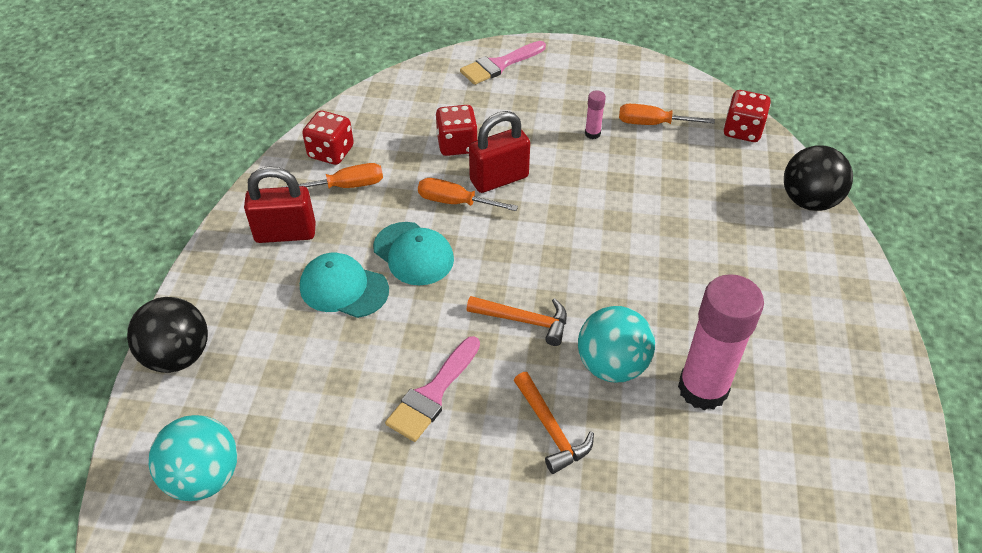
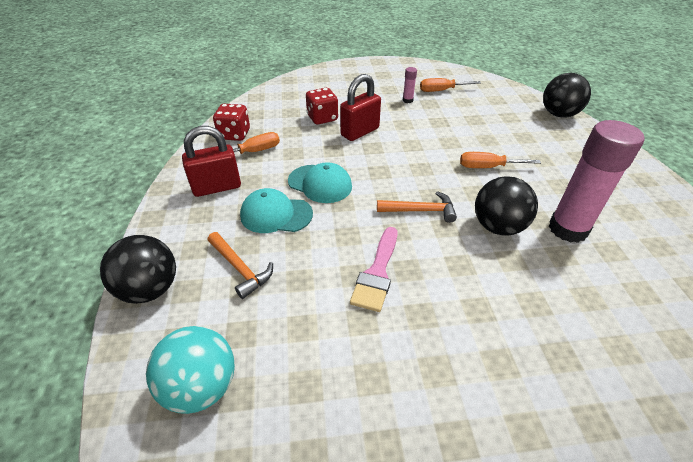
camera: 15 degrees left, 5 degrees down
orange screwdriver [418,178,518,211] -> orange screwdriver moved to [460,152,541,168]
pink brush [460,41,546,85] -> none
orange hammer [514,372,594,474] -> orange hammer moved to [207,232,273,299]
turquoise ball [578,306,655,382] -> black ball [475,176,538,236]
red dice [723,90,771,142] -> none

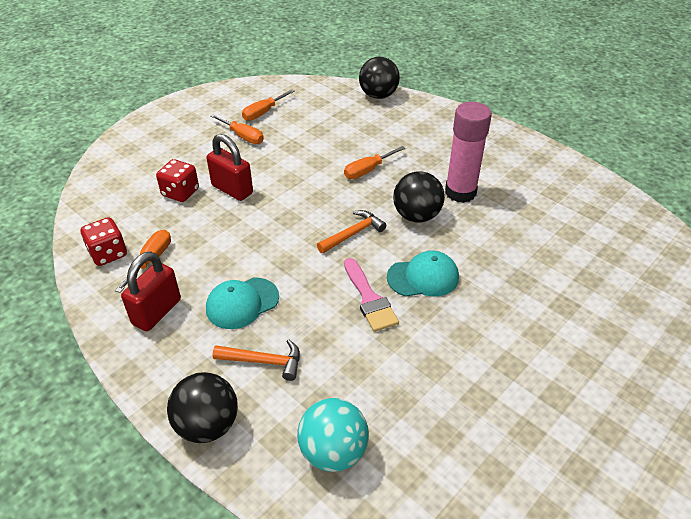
camera: 40 degrees left, 0 degrees up
turquoise cap [288,162,352,203] -> turquoise cap moved to [387,250,459,297]
red padlock [340,74,381,141] -> red padlock turned 60 degrees counterclockwise [207,134,253,201]
pink glue stick [403,67,417,103] -> orange screwdriver [210,114,264,144]

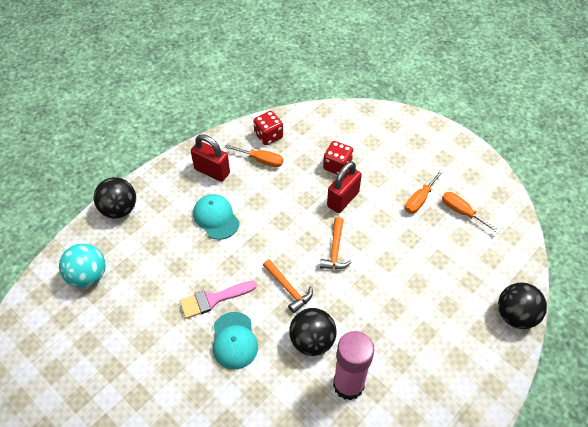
camera: 90 degrees right, 10 degrees up
orange hammer [213,339,300,381] -> orange hammer moved to [320,217,352,269]
orange screwdriver [344,146,405,179] -> none

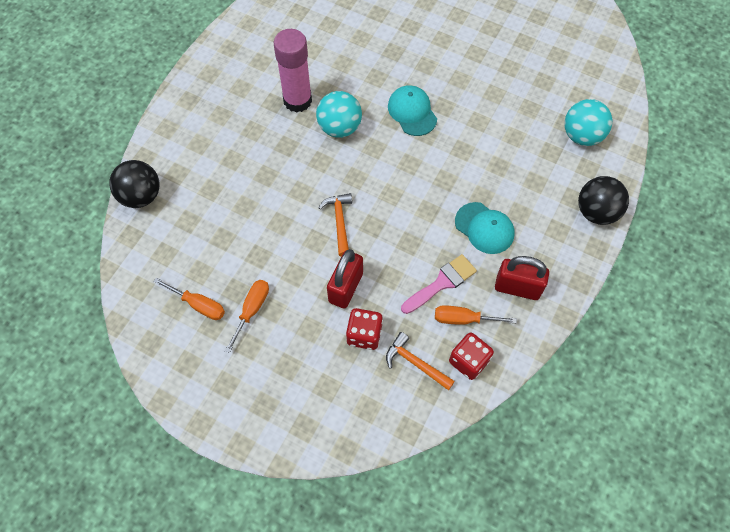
camera: 165 degrees right, 10 degrees up
pink brush [180,281,257,319] -> pink brush moved to [401,254,477,314]
orange hammer [263,259,313,313] -> orange hammer moved to [386,332,455,390]
black ball [289,308,337,356] -> turquoise ball [316,91,362,138]

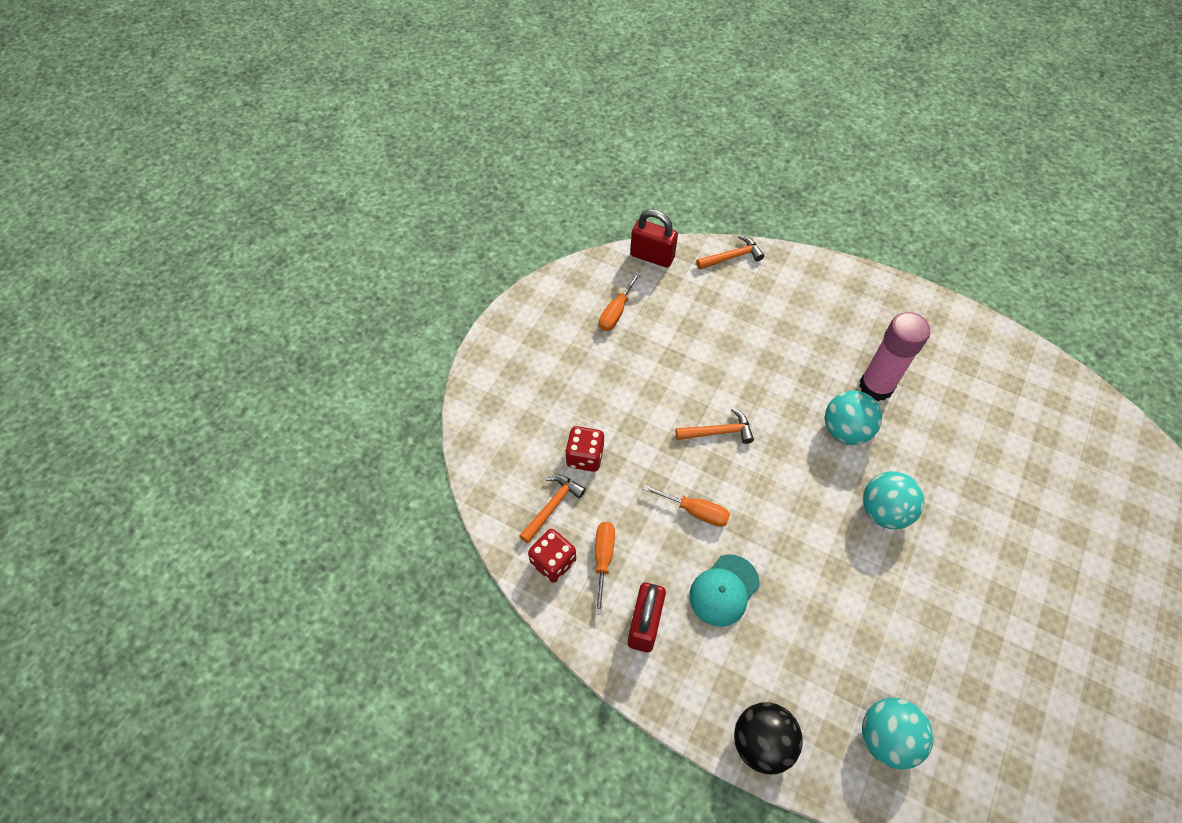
camera: 90 degrees right, 5 degrees down
black ball [109,160,159,208] -> orange hammer [696,235,764,269]
orange screwdriver [225,280,269,353] -> orange screwdriver moved to [642,484,730,527]
red padlock [327,249,363,309] -> red padlock moved to [630,210,678,268]
turquoise cap [388,85,437,136] -> turquoise ball [863,471,924,529]
pink brush [401,254,477,314] -> none

